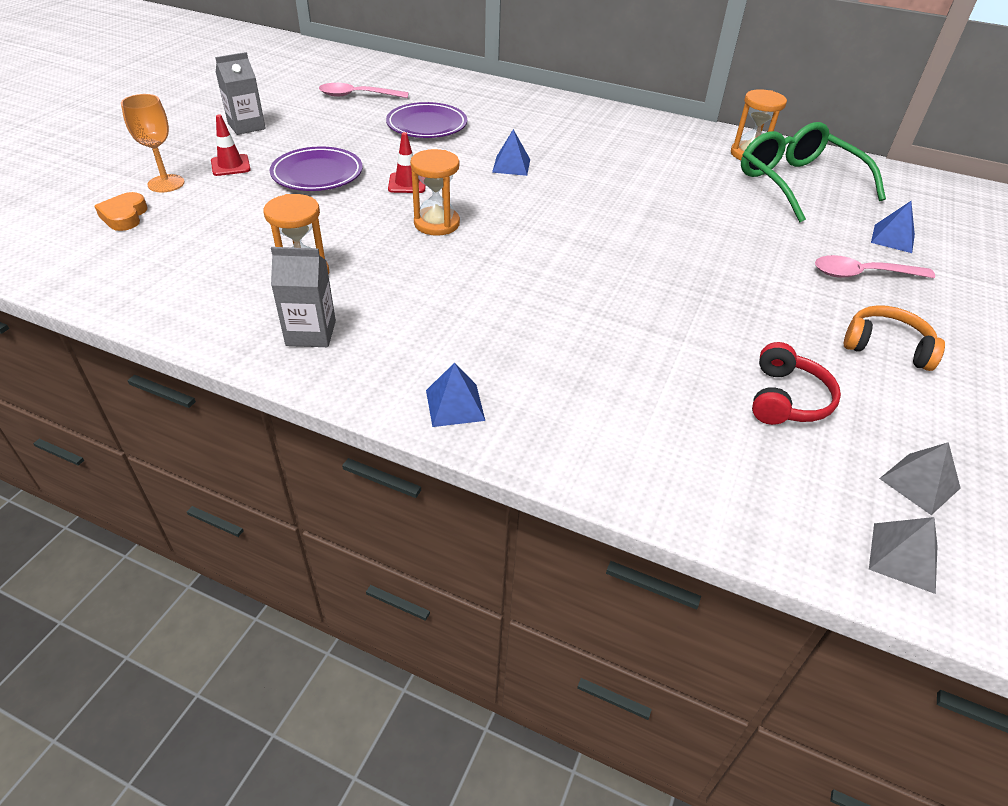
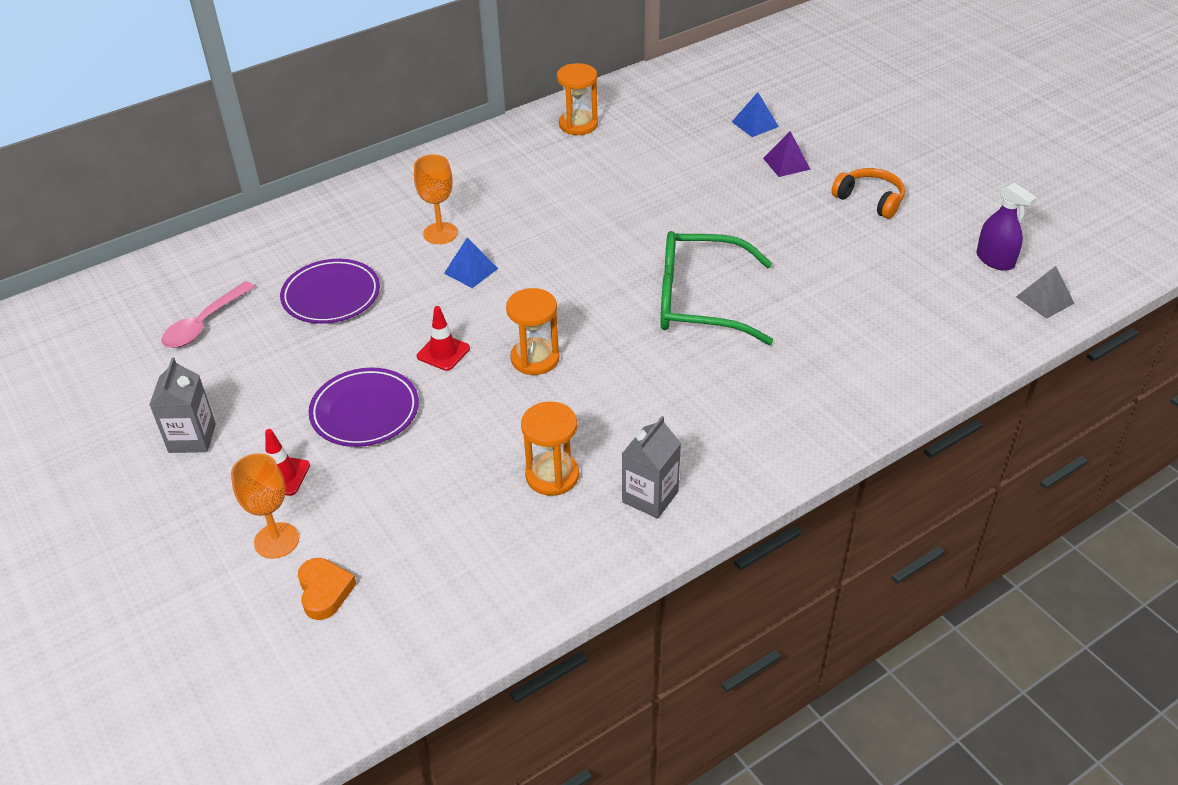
camera: 55 degrees left, 0 degrees up
orange heart [95,192,148,231] -> orange heart turned 135 degrees counterclockwise [298,558,357,620]
blue pyramid [426,362,485,427] -> none
green glasses [741,122,886,222] -> green glasses moved to [661,231,773,345]
red headphones [752,342,841,425] -> none
pink spoon [815,255,935,278] -> purple pyramid [763,131,811,177]
orange headphones [844,305,945,371] -> orange headphones turned 75 degrees clockwise [831,168,905,219]
grey pyramid [879,442,961,515] -> purple spray bottle [976,182,1037,271]
none -> orange goblet [414,154,458,244]

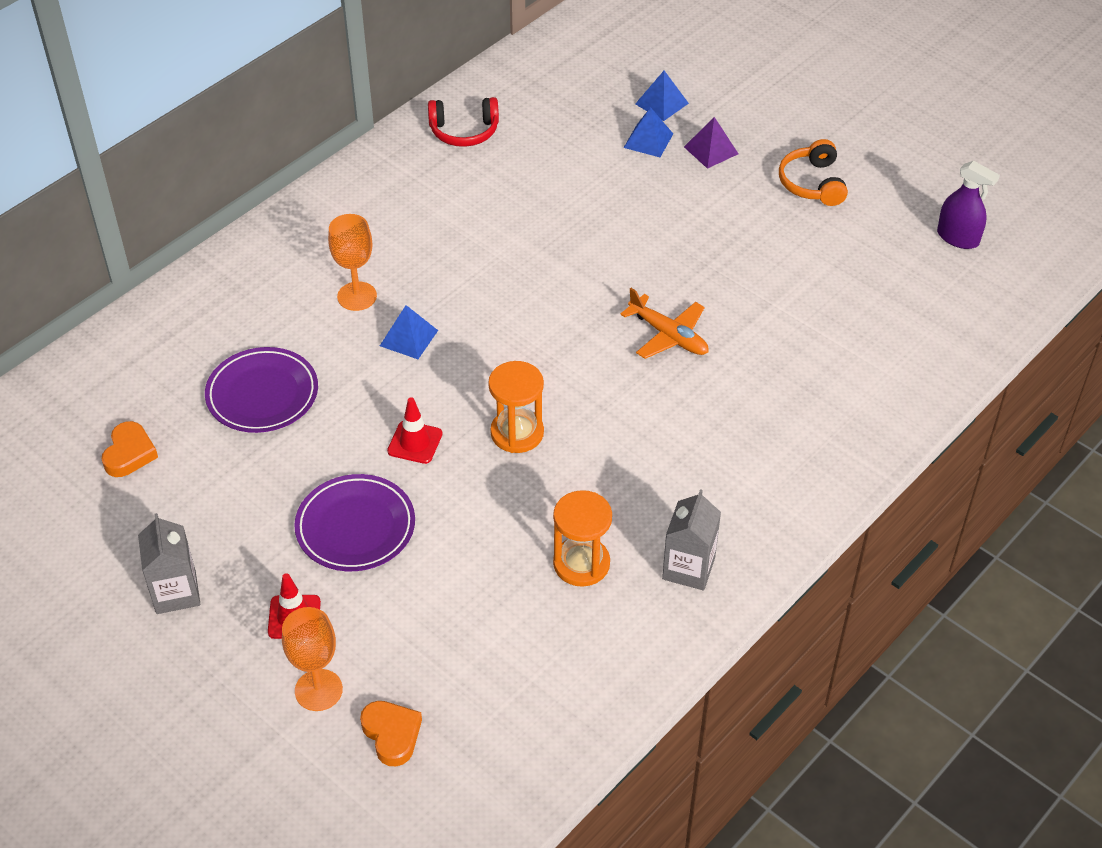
camera: 15 degrees left, 5 degrees up
pink spoon [161,281,255,348] -> orange heart [102,421,158,477]
orange hourglass [557,63,598,135] -> red headphones [428,97,499,147]
green glasses [661,231,773,345] -> orange plane [620,288,709,359]
orange headphones [831,168,905,219] -> orange headphones turned 120 degrees counterclockwise [779,139,848,206]
grey pyramid [1016,266,1075,319] -> none
none -> blue pyramid [624,107,673,157]

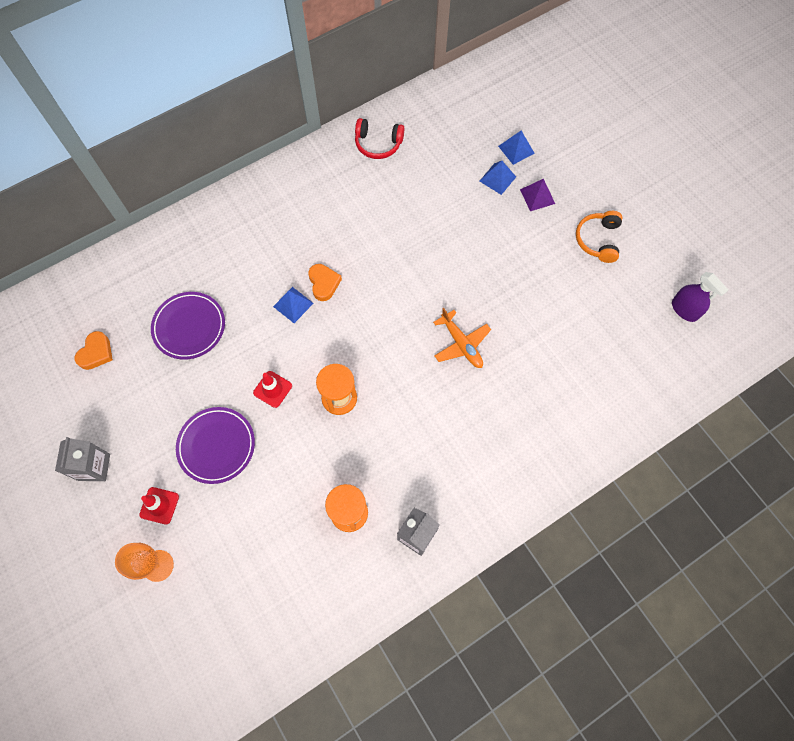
camera: 15 degrees right, 20 degrees up
orange goblet [328,214,377,311] -> none
orange heart [360,701,422,766] -> orange heart moved to [308,264,342,301]

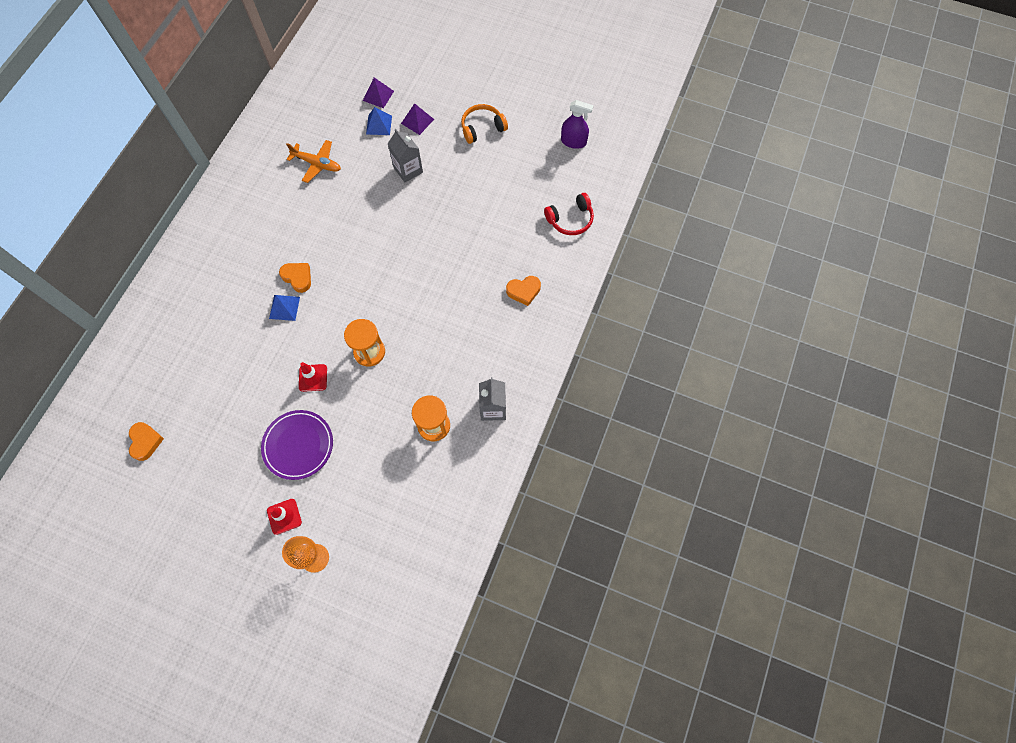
camera: 35 degrees left, 0 degrees up
grey carton [55,437,110,481] -> grey carton moved to [388,129,423,182]
purple plate [151,292,225,360] -> none
red headphones [355,118,404,159] -> red headphones moved to [544,193,594,235]
orange plane [433,308,491,368] -> orange plane moved to [286,140,341,183]
blue pyramid [498,131,535,165] -> purple pyramid [363,77,394,108]
orange headphones [576,211,622,263] -> orange headphones turned 90 degrees clockwise [461,104,508,144]
none -> orange heart [506,276,541,306]

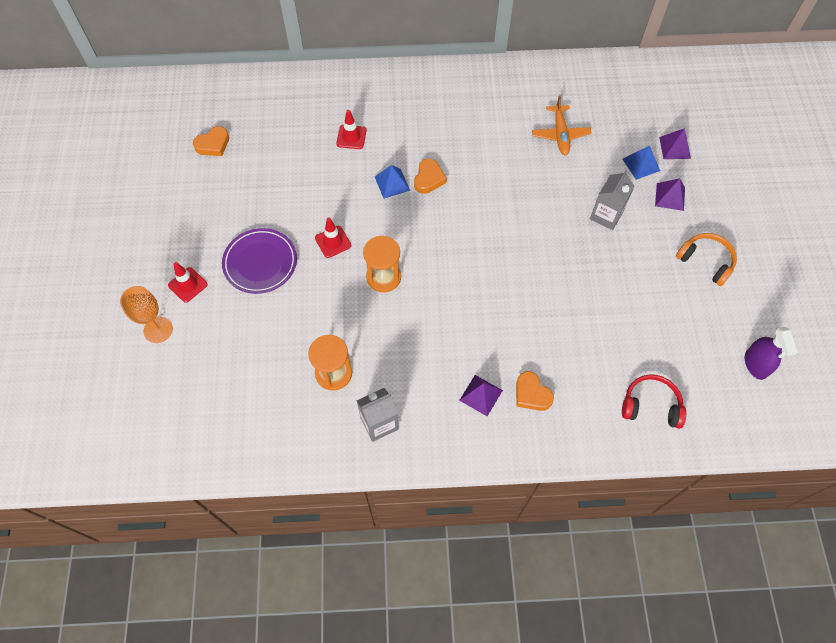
camera: 65 degrees right, 5 degrees down
red headphones [544,193,594,235] -> red headphones turned 150 degrees clockwise [622,374,686,429]
none -> red traffic cone [336,110,367,149]
none -> purple pyramid [459,375,503,416]

